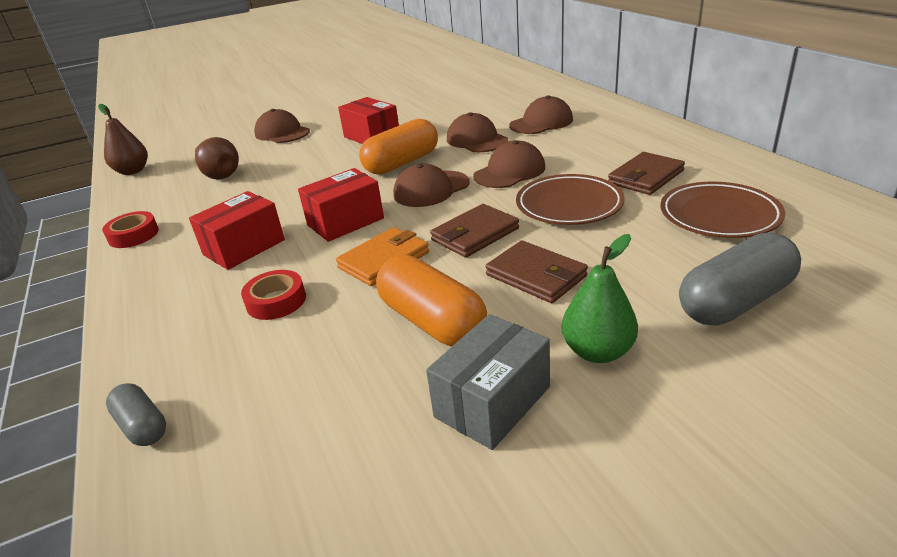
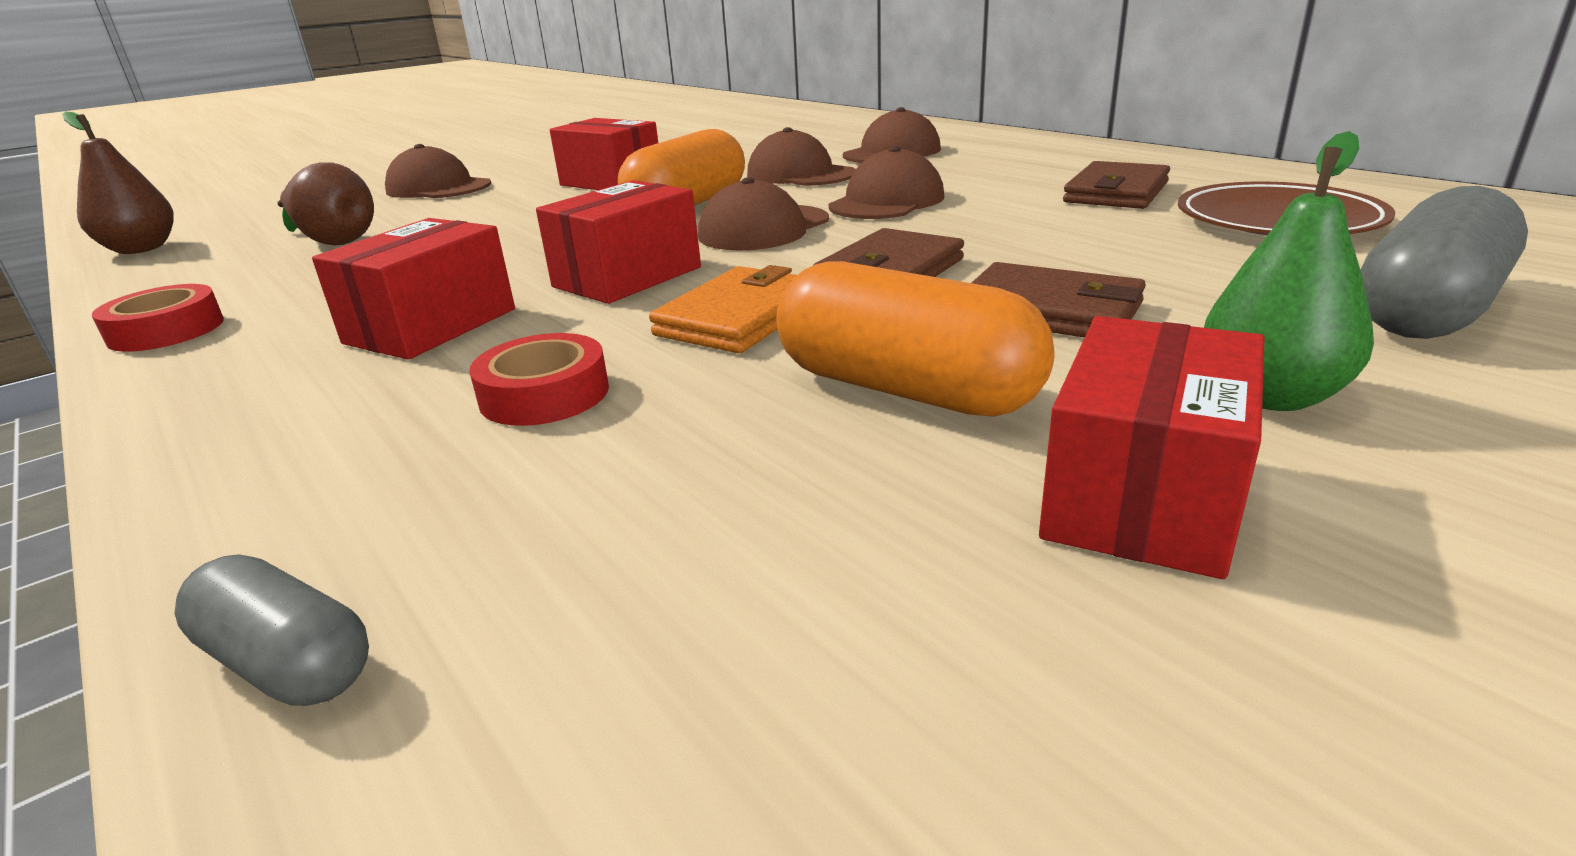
camera: 15 degrees left, 5 degrees down
grey box [426,314,550,450] -> red box [1039,316,1264,579]
brown plate [516,174,625,225] -> none

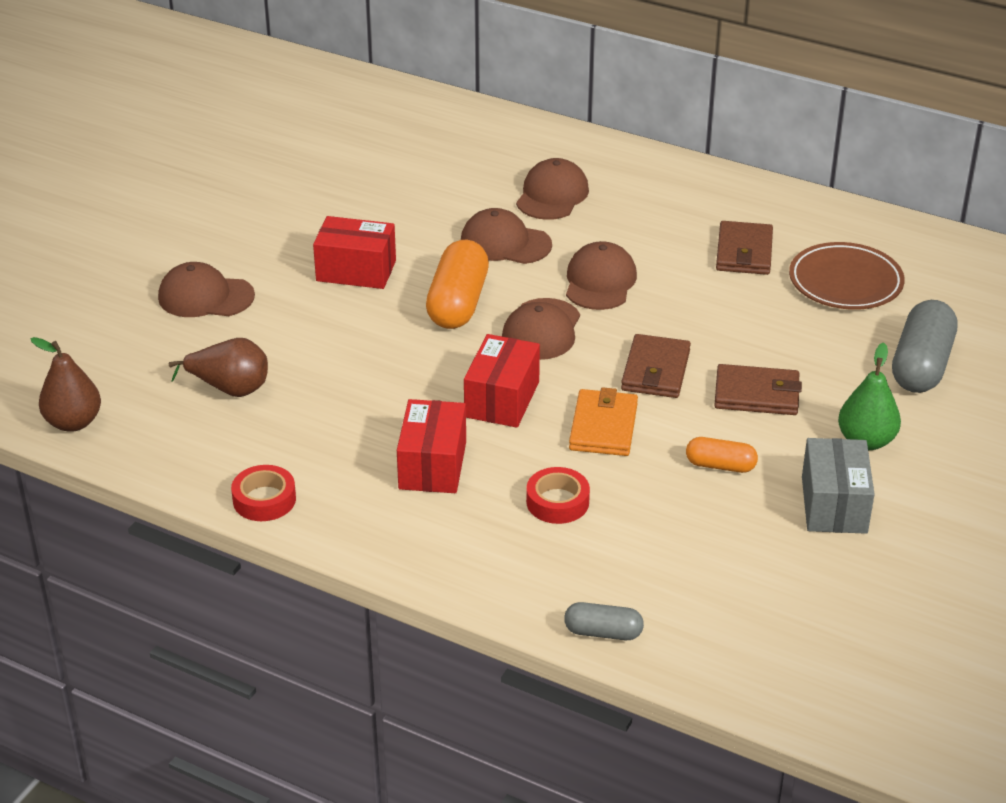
camera: 25 degrees left, 10 degrees up
orange capsule [776,261,1055,417] -> orange capsule [686,437,758,473], size x0.54
red box [1039,316,1264,579] -> grey box [802,438,875,534]

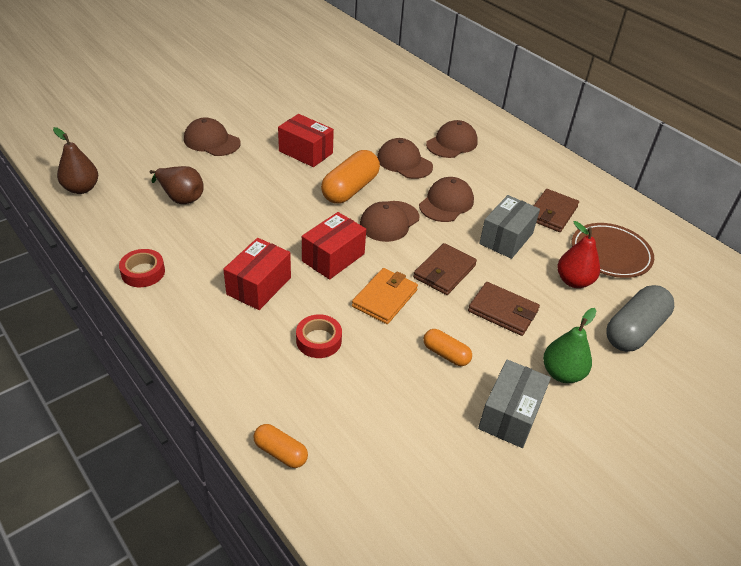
camera: 20 degrees right, 5 degrees up
grey capsule [564,602,644,640] -> orange capsule [253,424,308,468]
none -> grey box [479,195,540,259]
none -> red pear [558,221,600,288]

